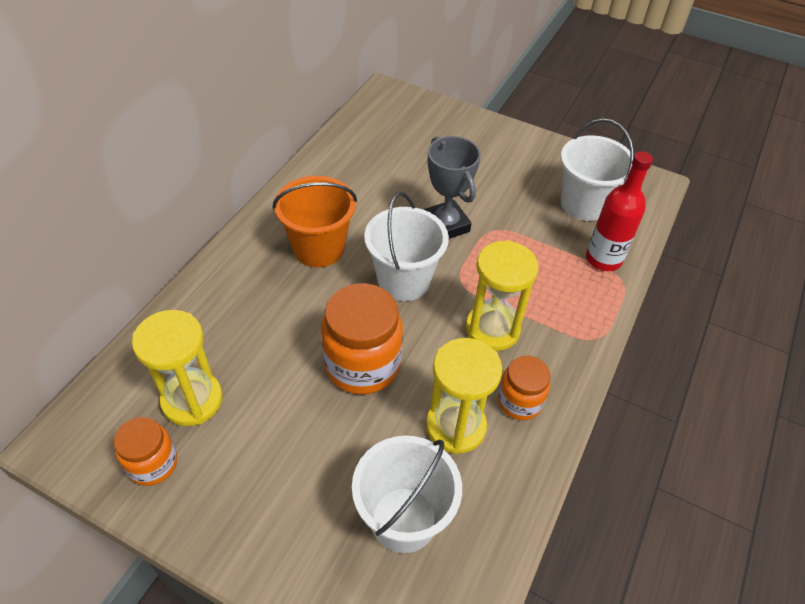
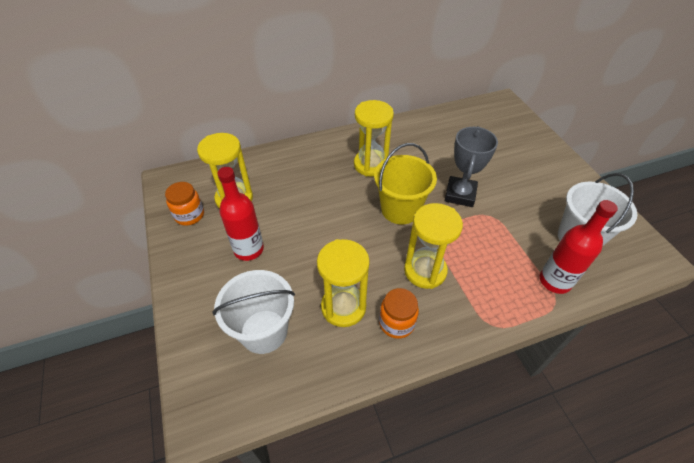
camera: 45 degrees right, 0 degrees up
orange bucket [273,176,357,267] -> yellow hourglass [354,100,394,177]
orange jar [321,283,403,395] -> none
white bucket [364,192,449,301] -> yellow bucket [374,143,437,225]
none -> red bottle [217,167,264,261]

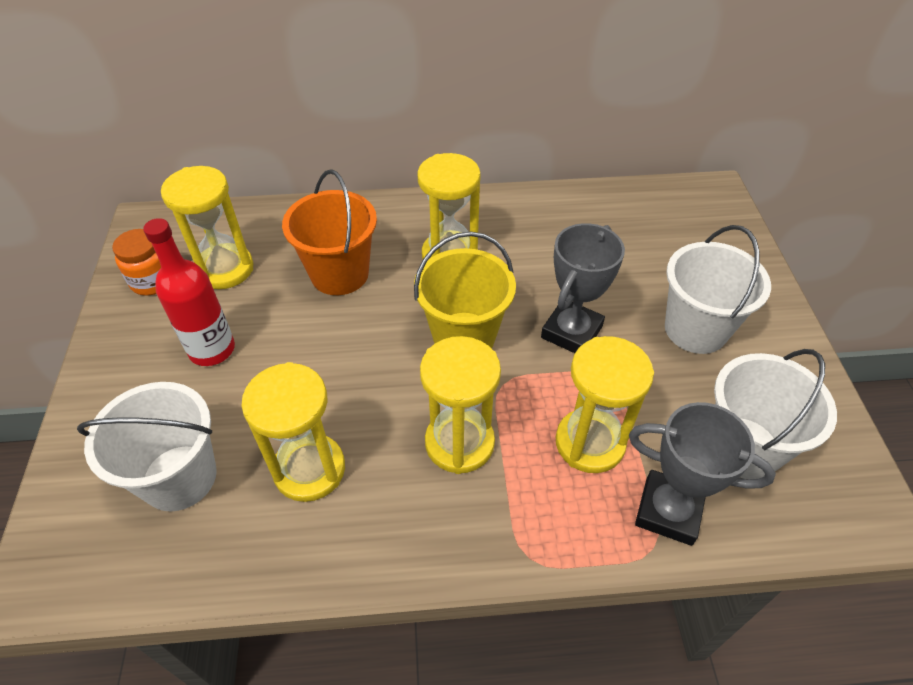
camera: 15 degrees right, 0 degrees up
orange jar [379,288,419,339] -> none
red bottle [540,200,618,294] -> grey trophy [629,402,776,546]
none -> orange bucket [282,169,377,295]
none -> yellow hourglass [556,336,654,473]
none -> white bucket [665,225,771,354]

